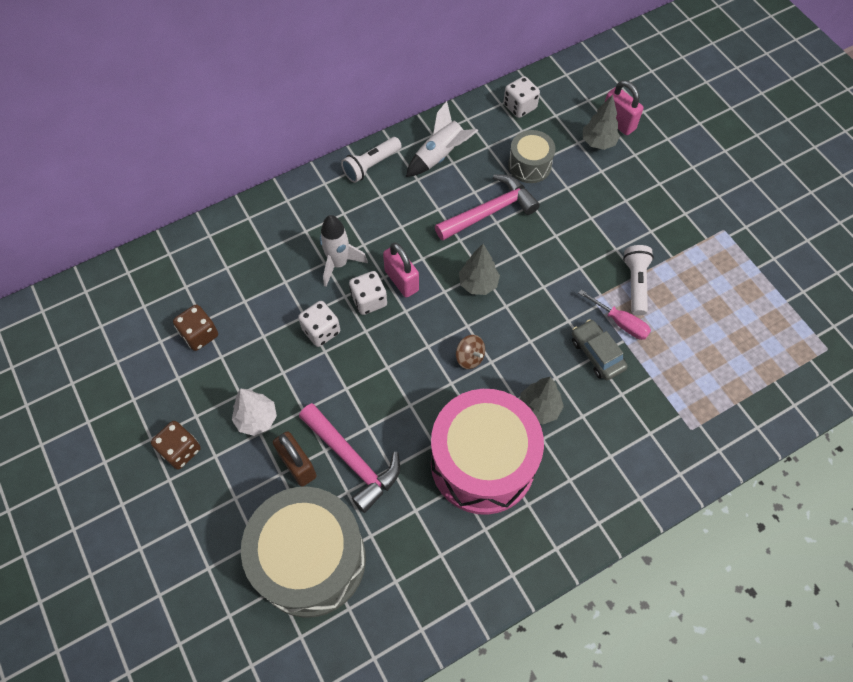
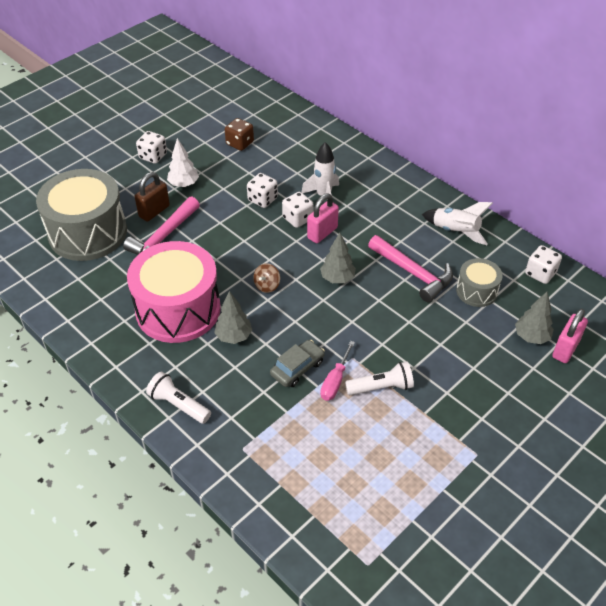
camera: 75 degrees right, 15 degrees down
brown dice [151,421,201,470] -> white dice [136,131,167,164]
white flashlight [341,137,402,183] -> white flashlight moved to [146,372,211,424]

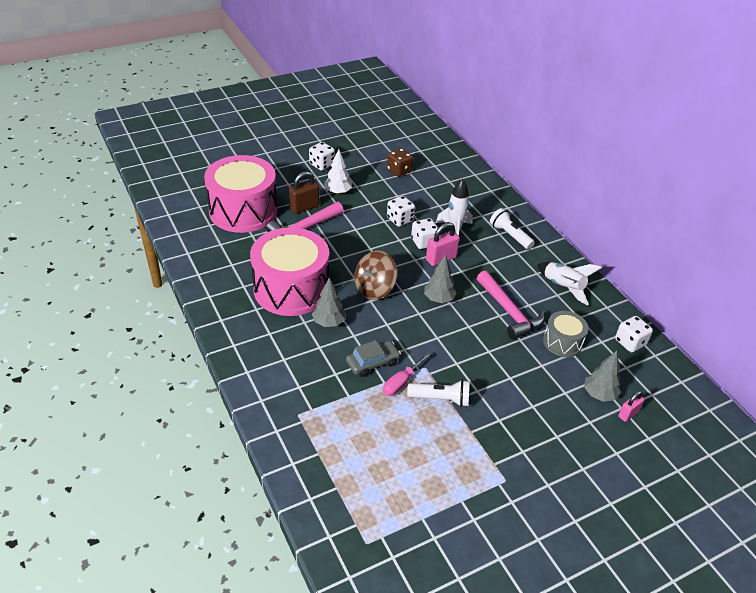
camera: 15 degrees right, 5 degrees down
grey drum [36,169,127,261] -> pink drum [204,155,278,233]
white flashlight [146,372,211,424] -> white flashlight moved to [490,208,535,249]
brown spinning top [253,263,280,293] -> brown spinning top [354,251,397,300], size x1.86
pink padlock [552,309,588,363] -> pink padlock [618,391,645,422], size x0.63

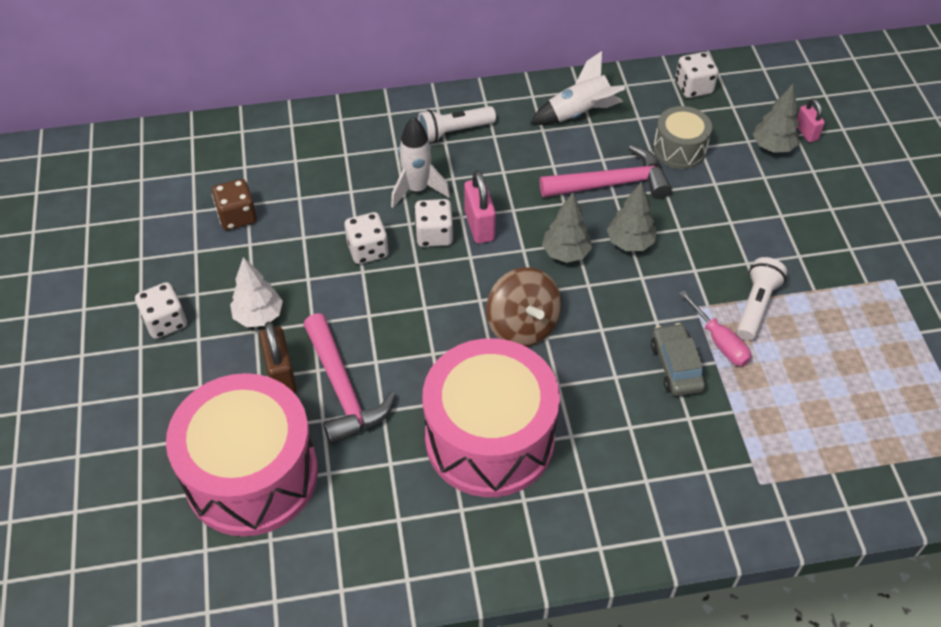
camera: 70 degrees left, 10 degrees up
grey tree [312,277,346,327] -> grey tree moved to [607,181,656,251]

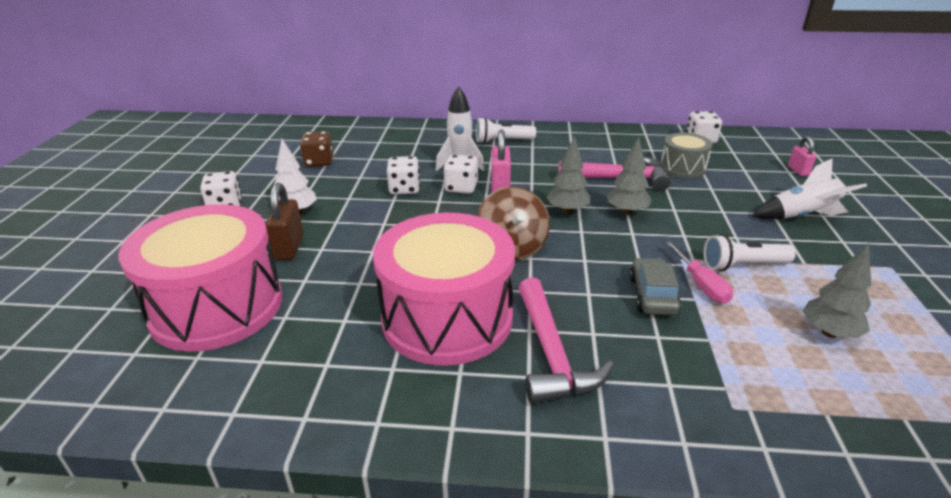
camera: 15 degrees right, 20 degrees down
pink hammer [304,313,396,445] -> pink hammer moved to [519,278,614,404]
white rocket [530,51,625,125] -> white rocket moved to [752,158,867,219]
white flashlight [737,257,787,341] -> white flashlight turned 135 degrees counterclockwise [704,234,795,271]
grey tree [753,84,800,153] -> grey tree moved to [803,243,871,338]

